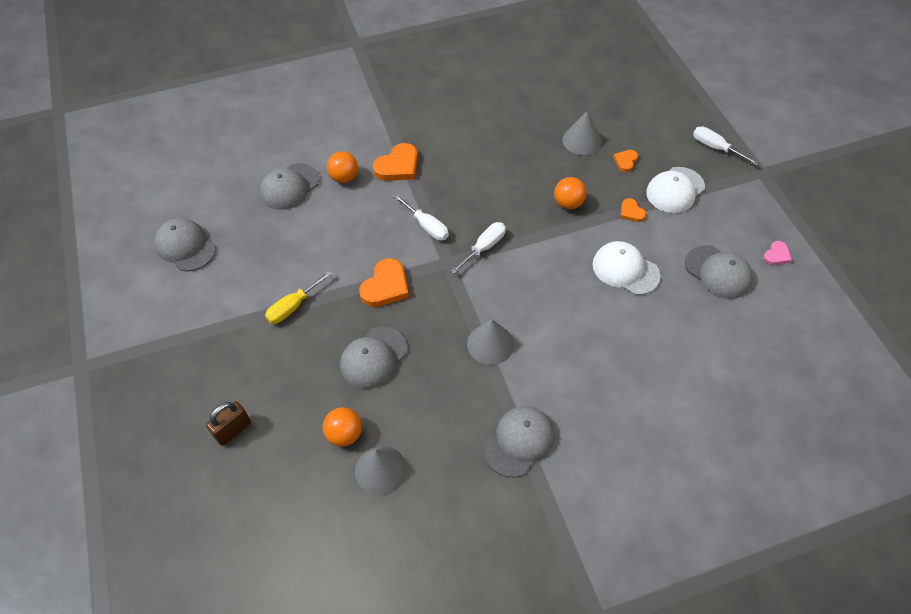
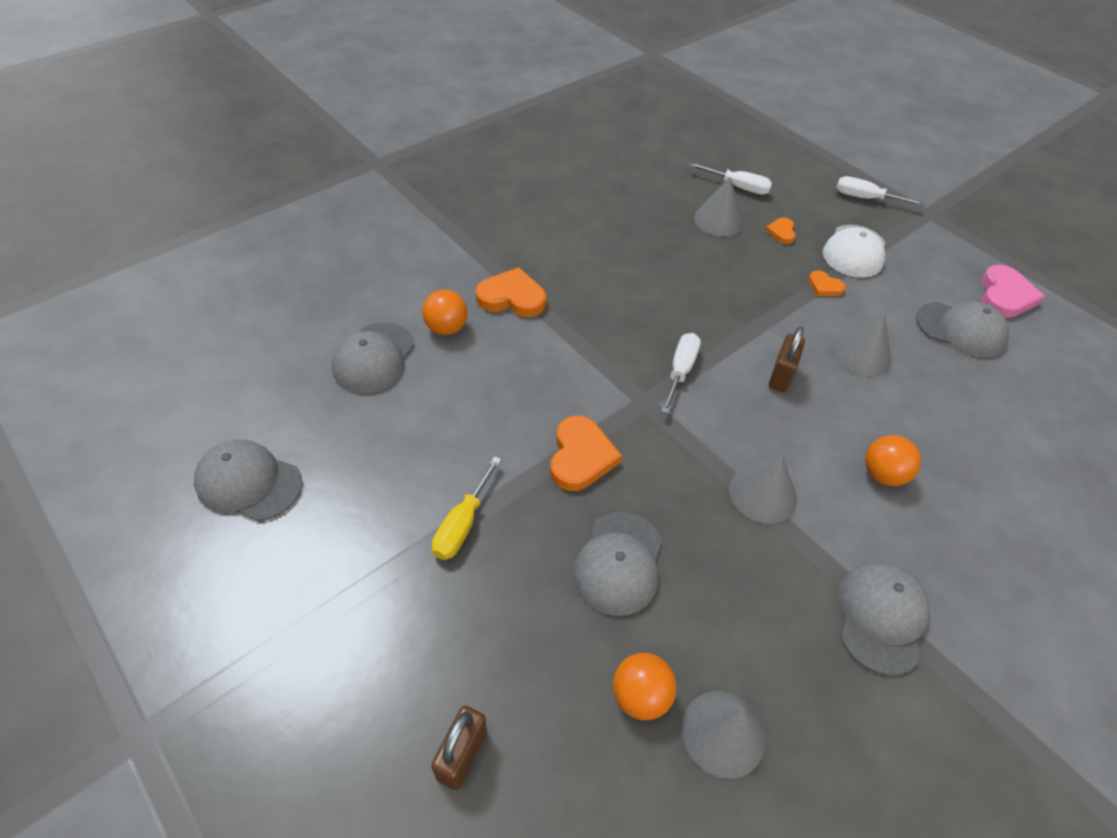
camera: 25 degrees left, 5 degrees down
orange heart [372,143,418,181] -> orange heart turned 105 degrees counterclockwise [476,267,546,317]
white screwdriver [393,194,449,241] -> white screwdriver moved to [689,163,772,195]
orange ball [554,177,586,209] -> orange ball moved to [865,435,921,486]
white cap [592,241,660,295] -> grey cone [832,312,891,376]
pink heart [763,241,792,265] -> pink heart [981,265,1045,318], size x1.83
none -> brown padlock [769,327,805,392]

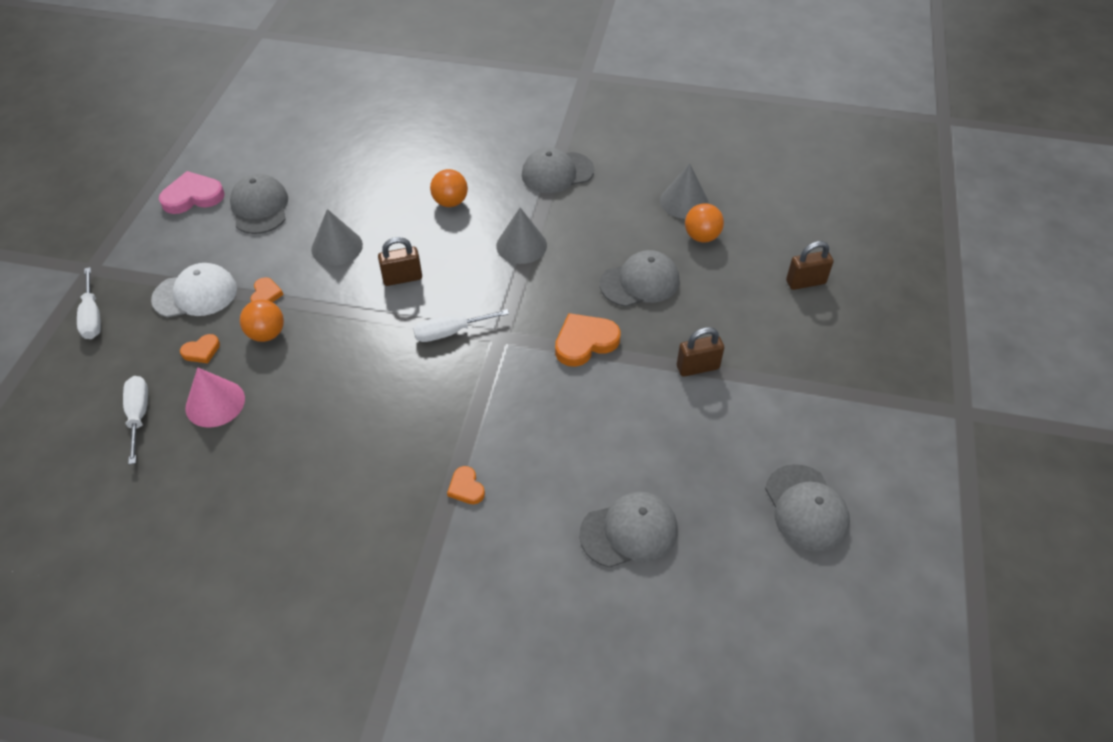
camera: 125 degrees left, 0 degrees up
orange ball [422,290,468,335] -> orange ball moved to [240,300,284,342]
yellow screwdriver [432,456,501,560] -> brown padlock [677,327,724,377]
orange heart [476,267,546,317] -> orange heart [447,466,485,504], size x0.55
grey cone [694,177,744,236] -> pink cone [185,368,245,428]

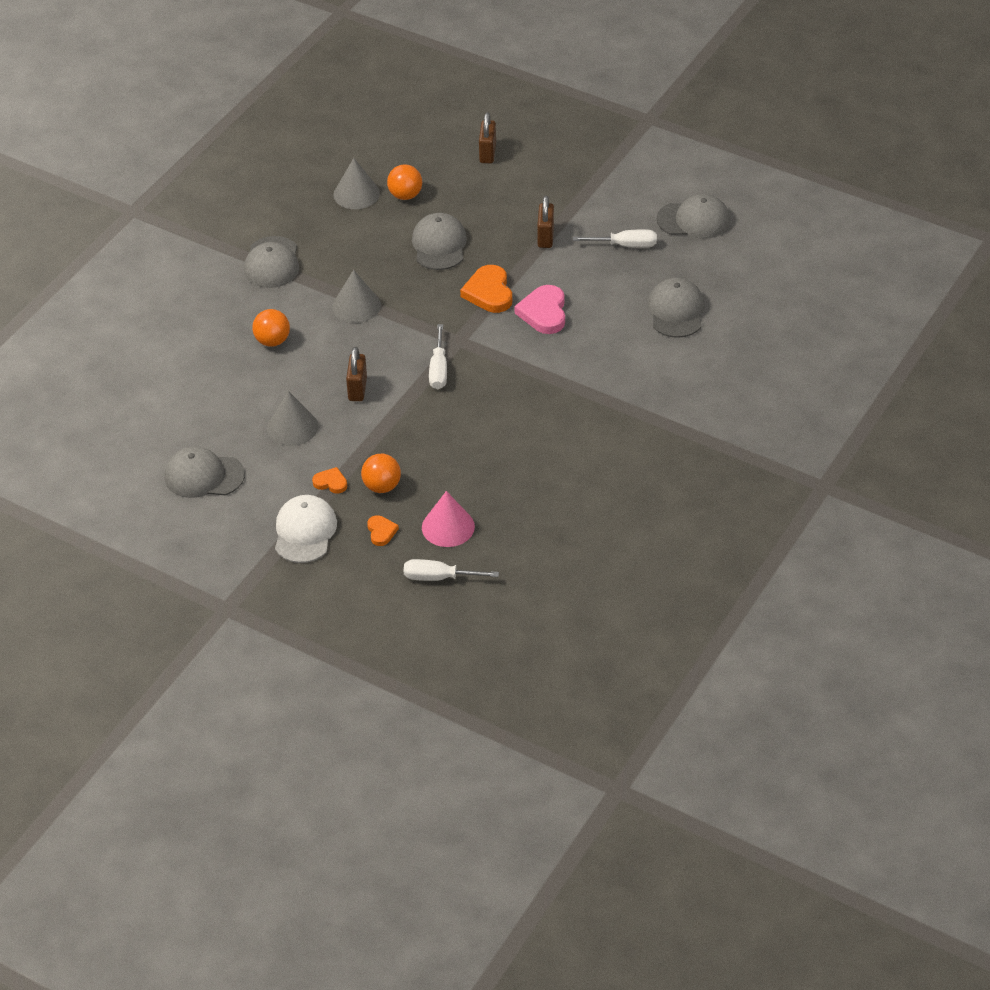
camera: 70 degrees left, 5 degrees down
white screwdriver [77,267,101,339] -> white screwdriver moved to [573,229,657,247]
pink heart [159,171,224,214] -> pink heart moved to [515,285,565,334]
orange heart [447,466,485,504] -> none

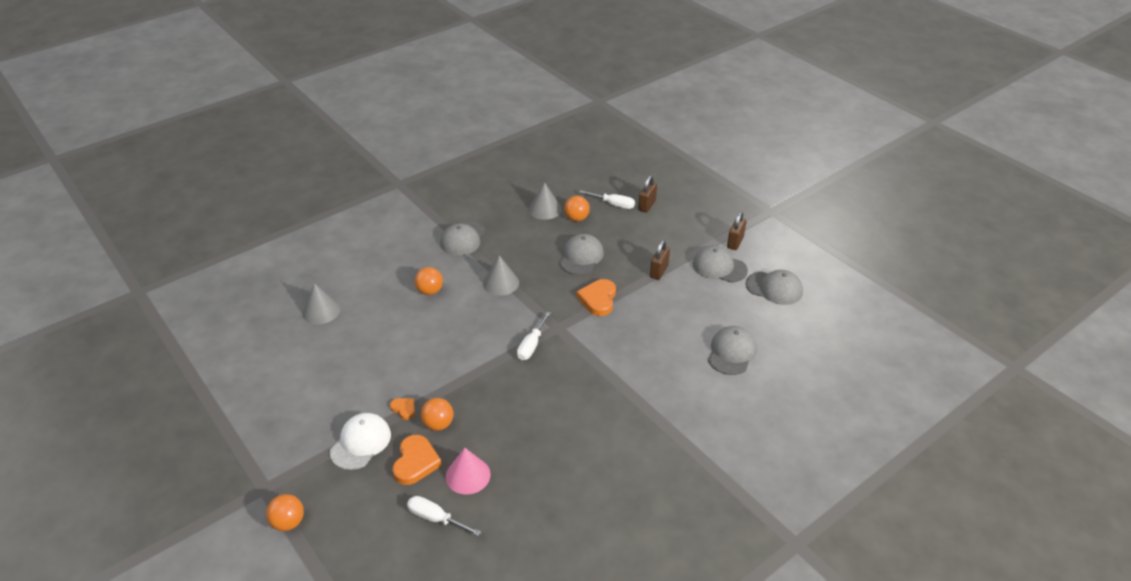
camera: 20 degrees right, 5 degrees down
grey cap [164,446,245,498] -> grey cap moved to [693,246,748,283]
grey cone [267,391,318,446] -> grey cone moved to [302,283,341,324]
brown padlock [346,347,367,401] -> brown padlock moved to [727,212,746,250]
orange heart [367,515,399,546] -> orange heart [392,435,442,485], size x1.83
pink heart [515,285,565,334] -> none
white screwdriver [573,229,657,247] -> white screwdriver moved to [579,190,635,209]
none -> orange ball [266,494,304,531]

